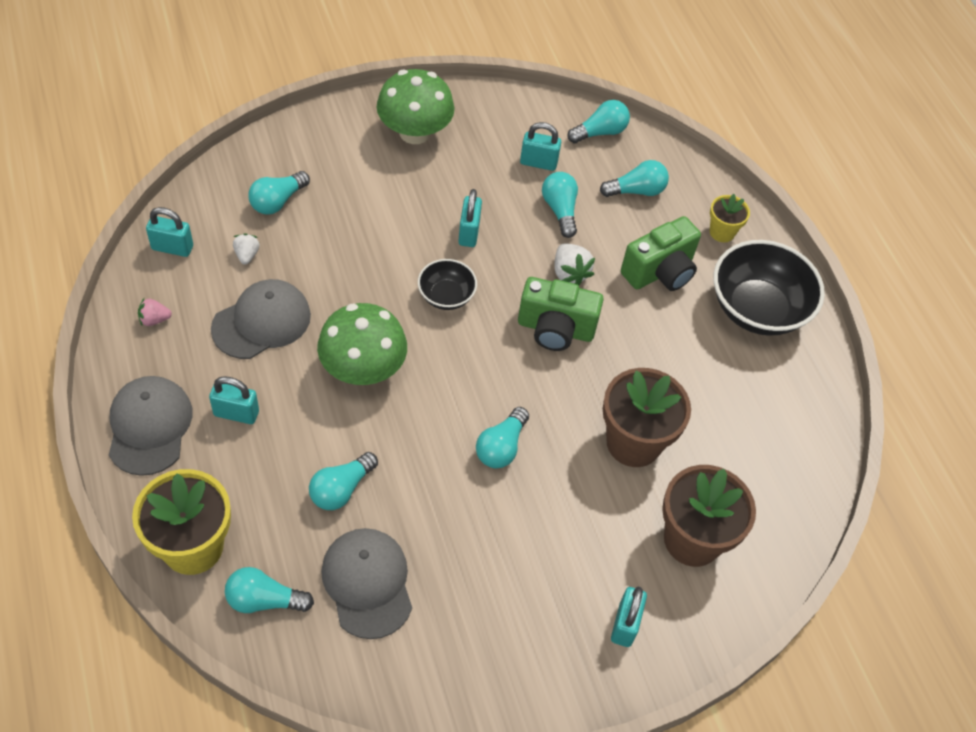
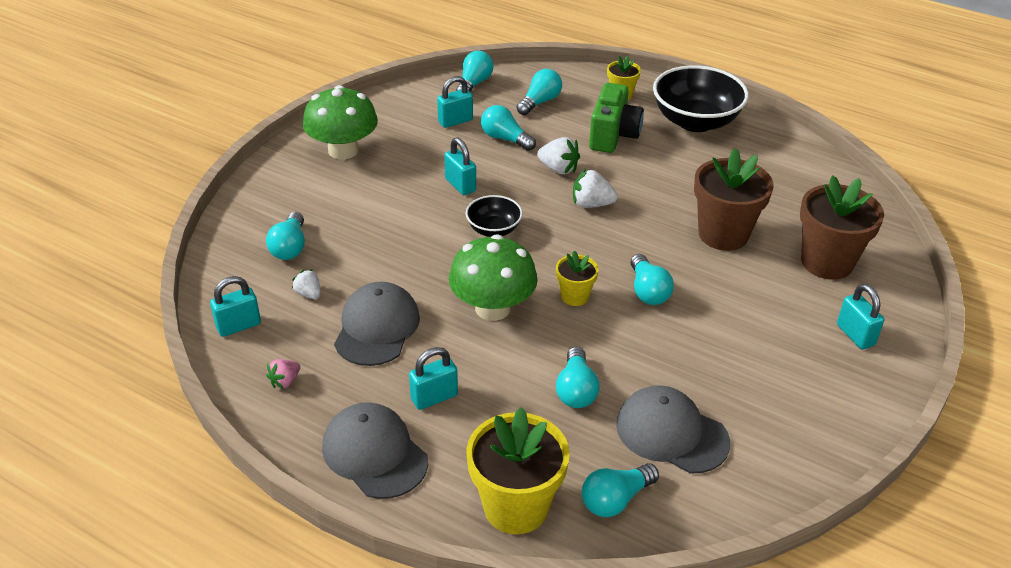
camera: 35 degrees left, 15 degrees down
green camera [518,277,604,351] -> white strawberry [573,169,618,208]
none -> yellow flower pot [556,250,599,306]

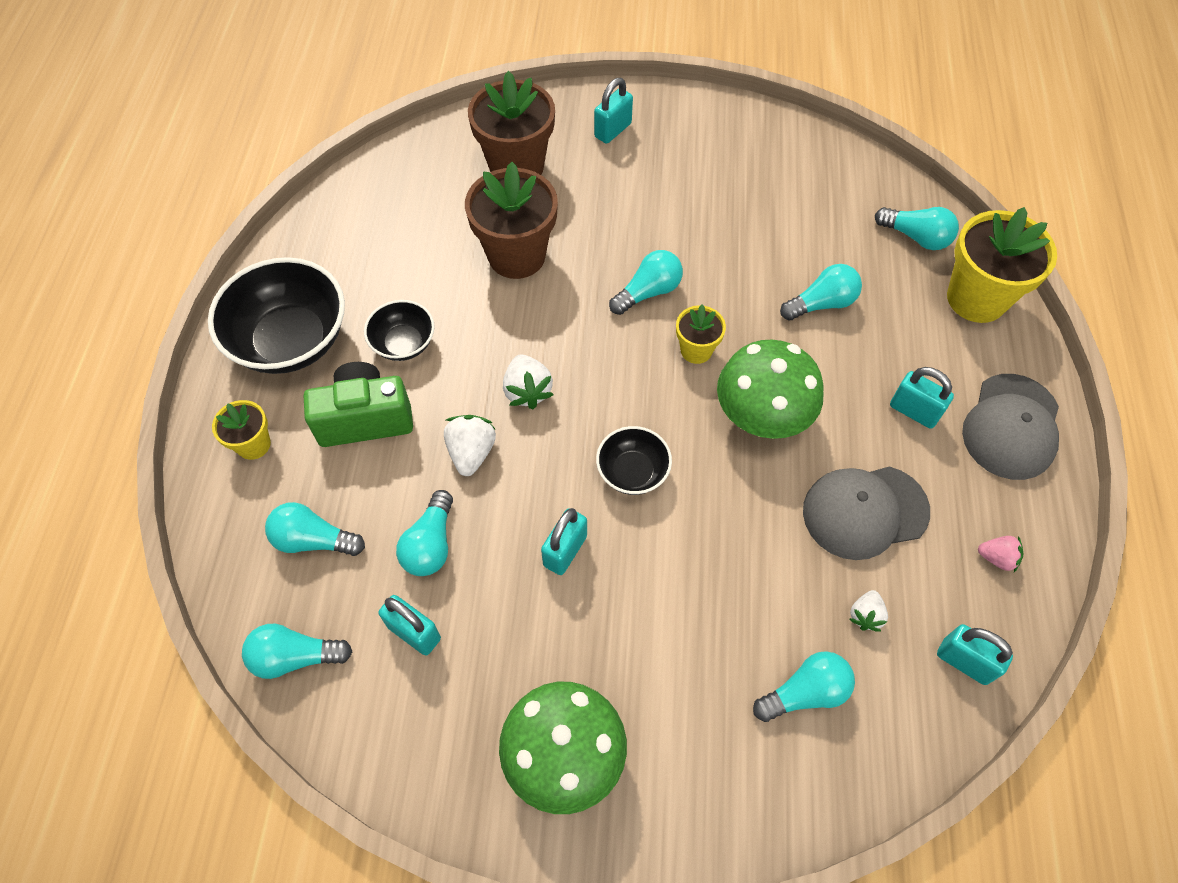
camera: 115 degrees left, 20 degrees up
grey cap [616,385,730,473] -> none
none -> black bowl [364,300,435,361]

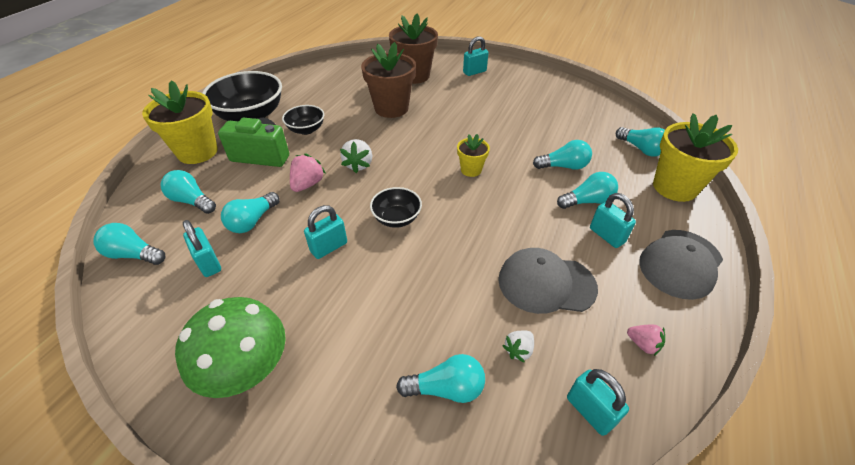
camera: 20 degrees right, 15 degrees down
yellow flower pot [212,400,271,460] -> yellow flower pot [142,80,218,164], size x1.91
white strawberry [444,415,496,476] -> pink strawberry [290,153,325,192]
turquoise light bulb [609,250,683,315] -> turquoise light bulb moved to [557,172,618,209]
green mushroom [717,340,824,439] -> none

